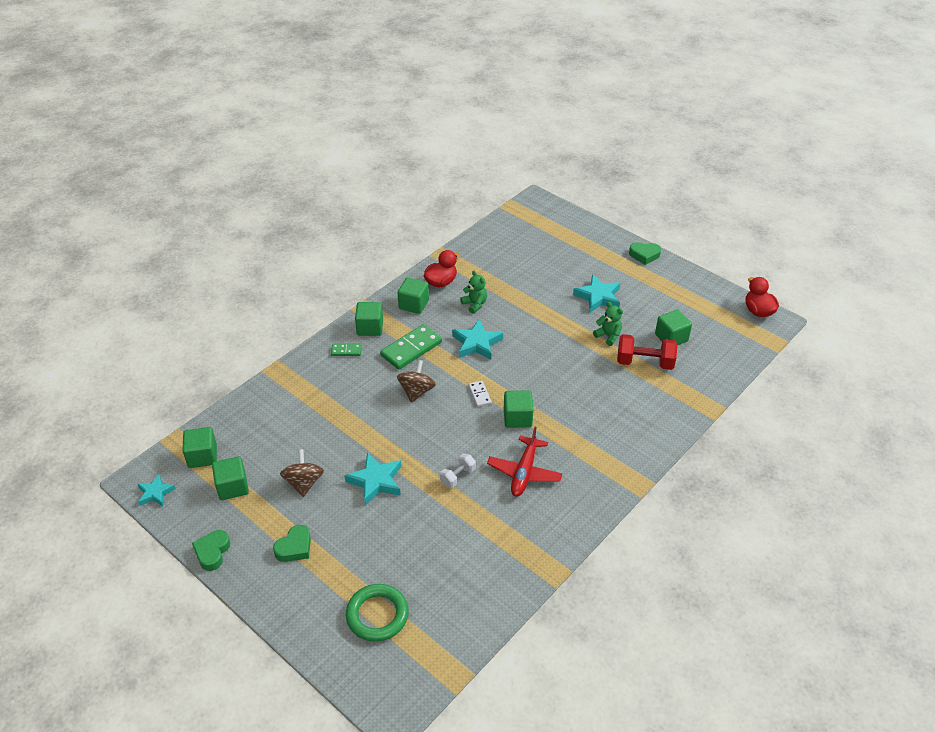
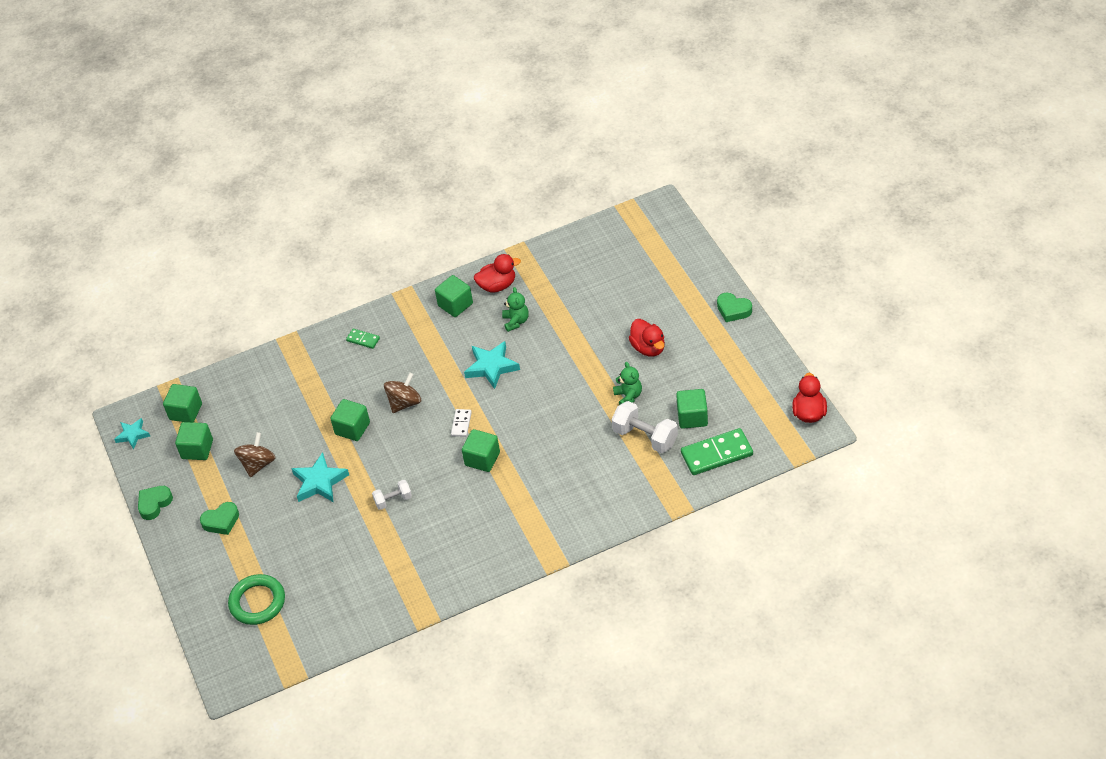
camera: 30 degrees right, 5 degrees up
green cube [355,302,383,336] -> green cube moved to [330,399,370,441]
green domino [380,324,442,370] -> green domino moved to [681,428,753,475]
red plane [487,427,562,497] -> none
turquoise star [573,275,620,312] -> red duck [629,319,665,357]
red dumbbell [617,334,677,370] -> white dumbbell [611,401,678,453]

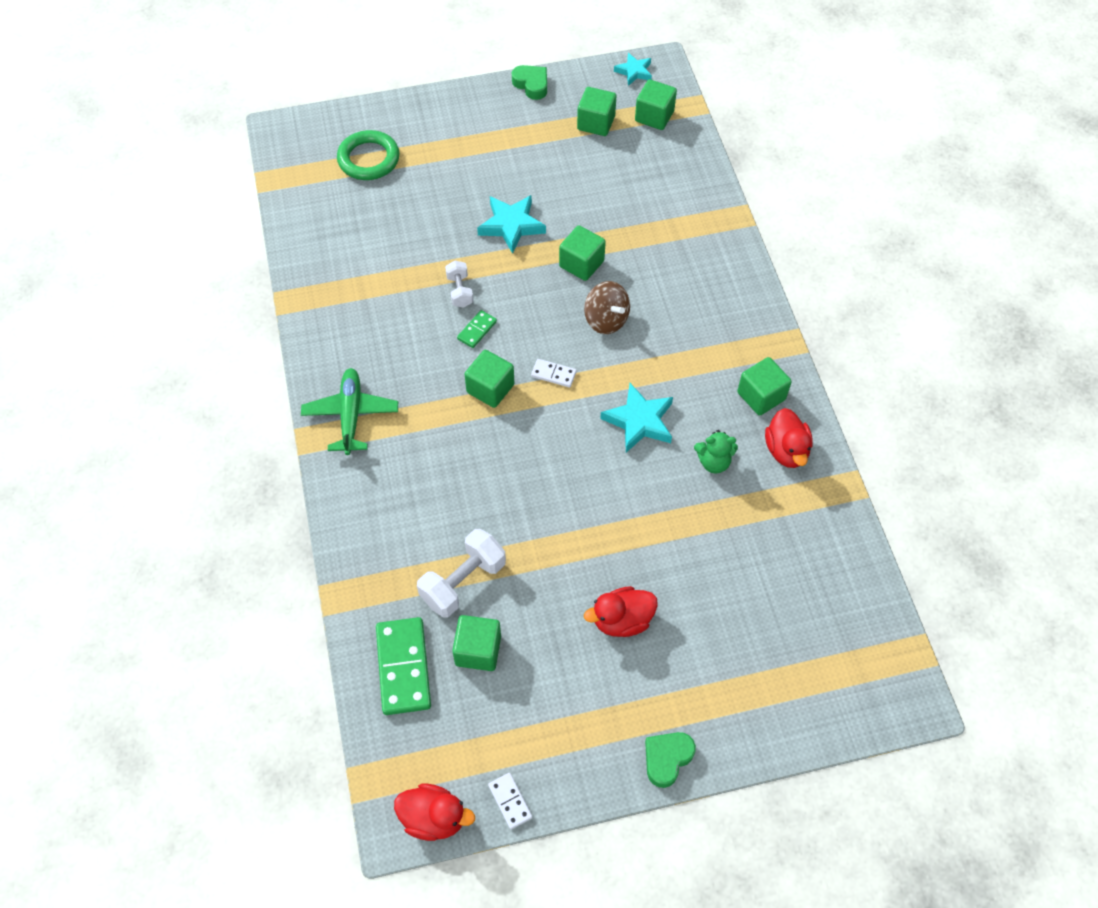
camera: 95 degrees right, 10 degrees up
green heart [200,502,239,535] -> none
brown spinning top [234,432,276,477] -> none
green domino [346,328,380,349] -> green domino moved to [457,310,497,348]
green teddy bear [613,362,642,405] -> none
none -> green plane [301,368,398,455]
none -> white domino [488,773,532,829]

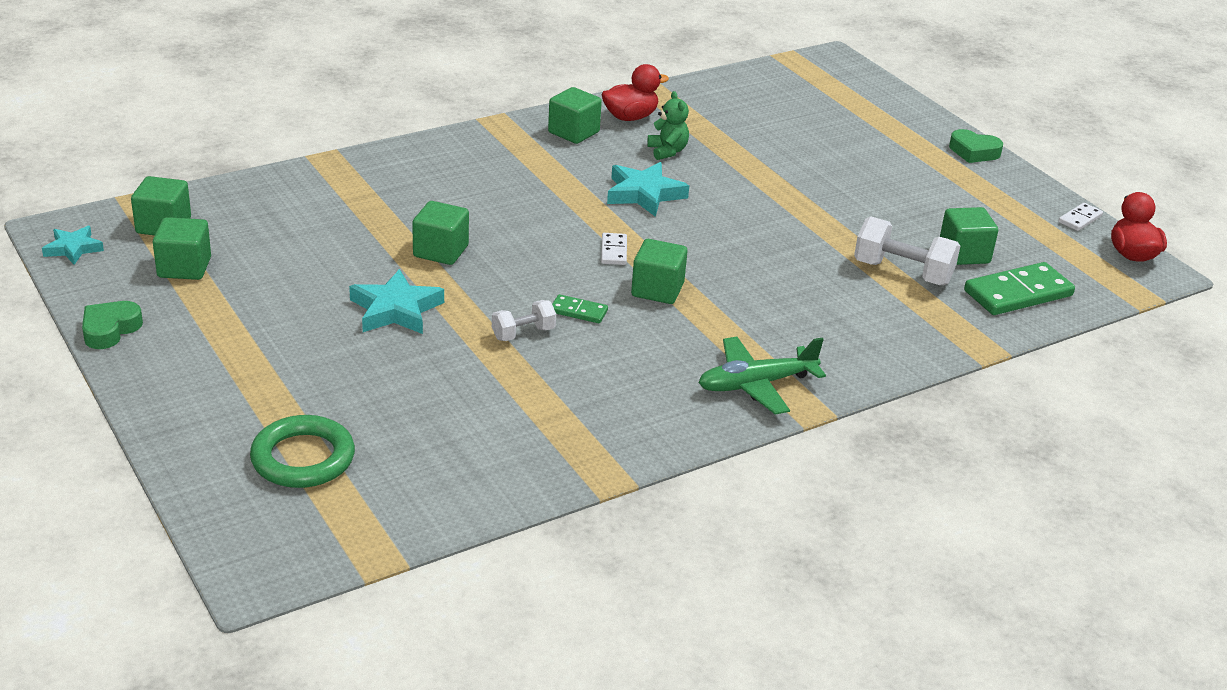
camera: 110 degrees left, 25 degrees down
brown spinning top [584,281,630,334] -> none
red duck [584,586,658,637] -> none

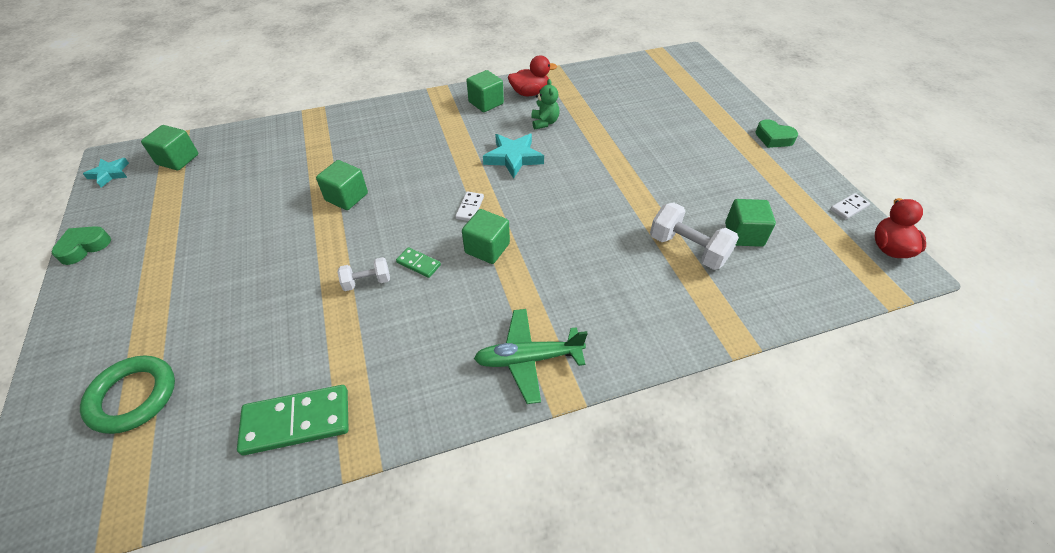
camera: 15 degrees right, 15 degrees up
green cube [153,217,211,280] -> none
turquoise star [349,269,444,334] -> none
green domino [964,262,1075,315] -> green domino moved to [237,385,348,455]

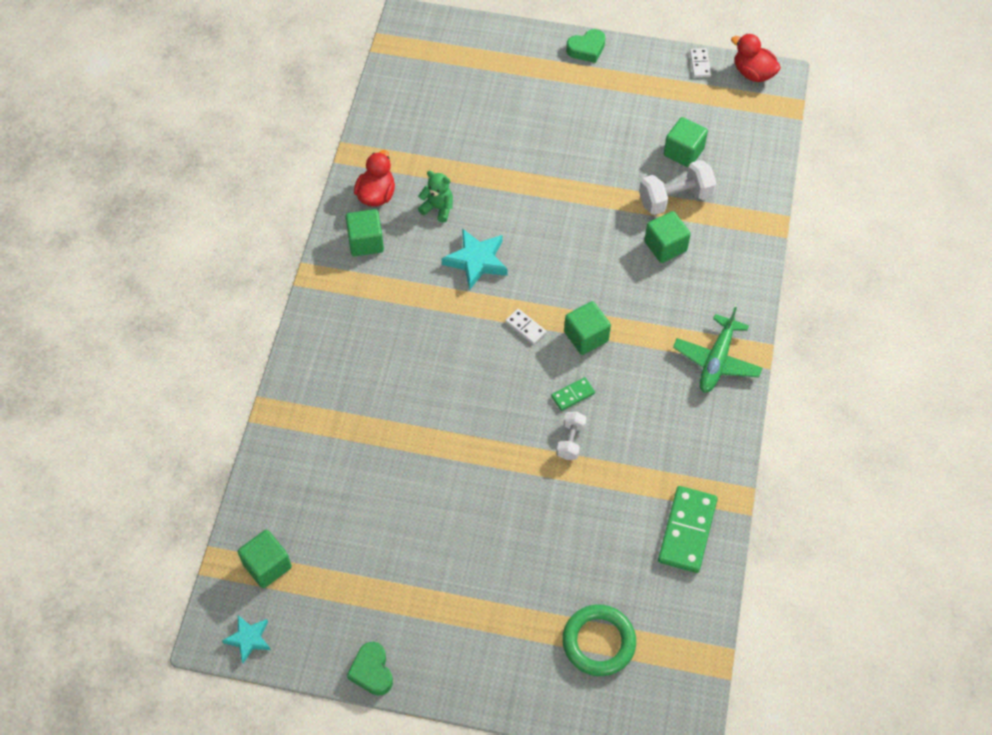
camera: 60 degrees left, 10 degrees up
green cube [316,160,368,210] -> green cube moved to [644,211,691,263]

